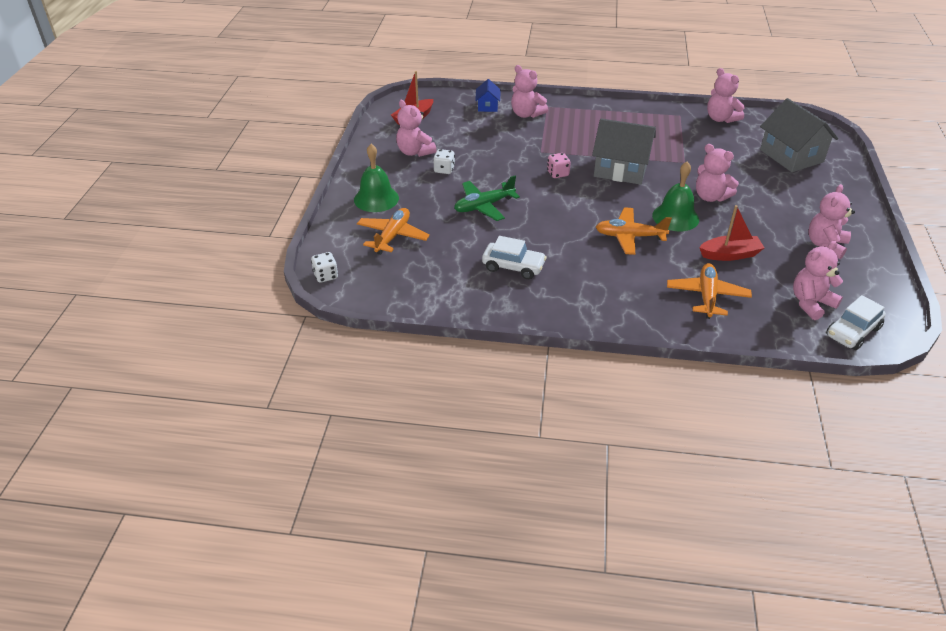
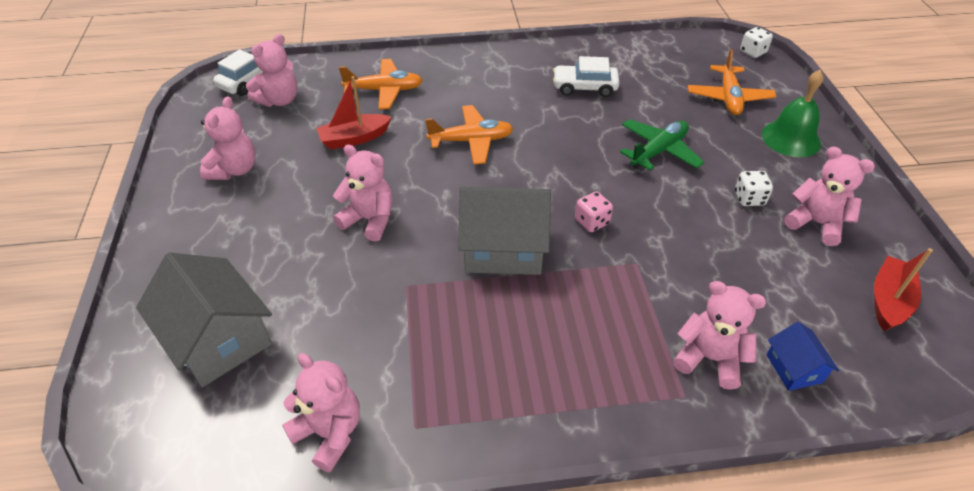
camera: 165 degrees right, 5 degrees up
green bell [652,162,699,231] -> none
orange plane [667,263,752,319] -> orange plane turned 90 degrees counterclockwise [339,59,423,109]

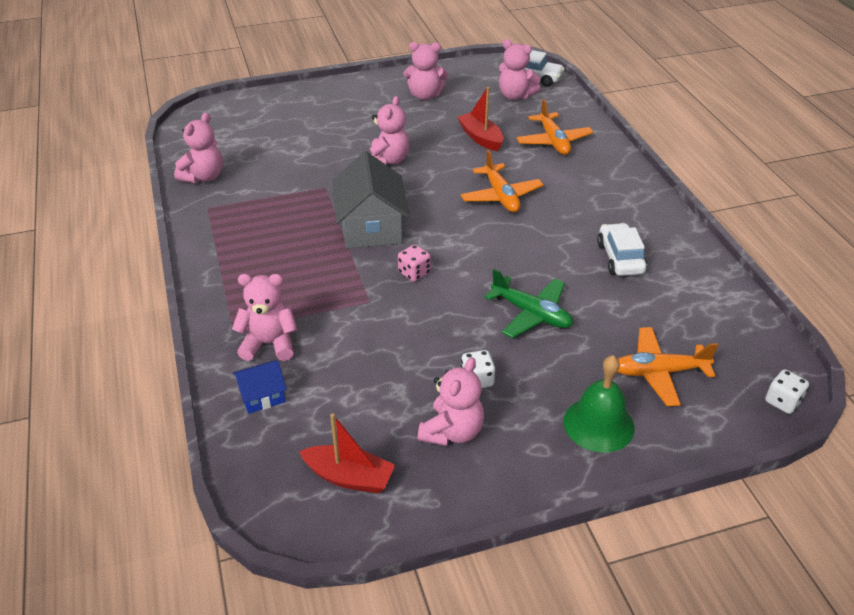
camera: 80 degrees right, 5 degrees down
grey house [136,253,272,387] -> none
pink teddy bear [673,281,766,390] -> pink teddy bear turned 105 degrees counterclockwise [232,274,297,361]

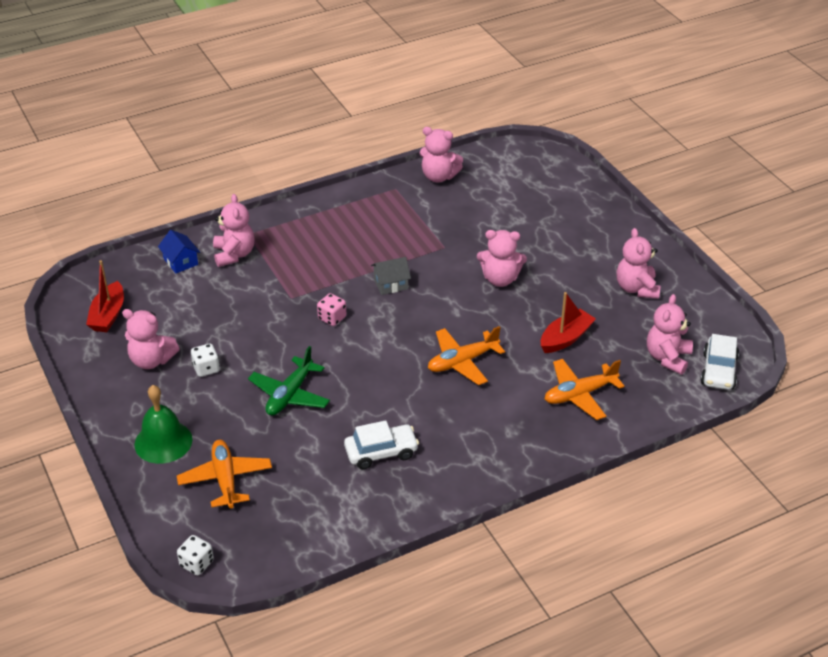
camera: 80 degrees right, 0 degrees up
grey house [332,151,410,248] -> grey house [371,257,411,295], size x0.50

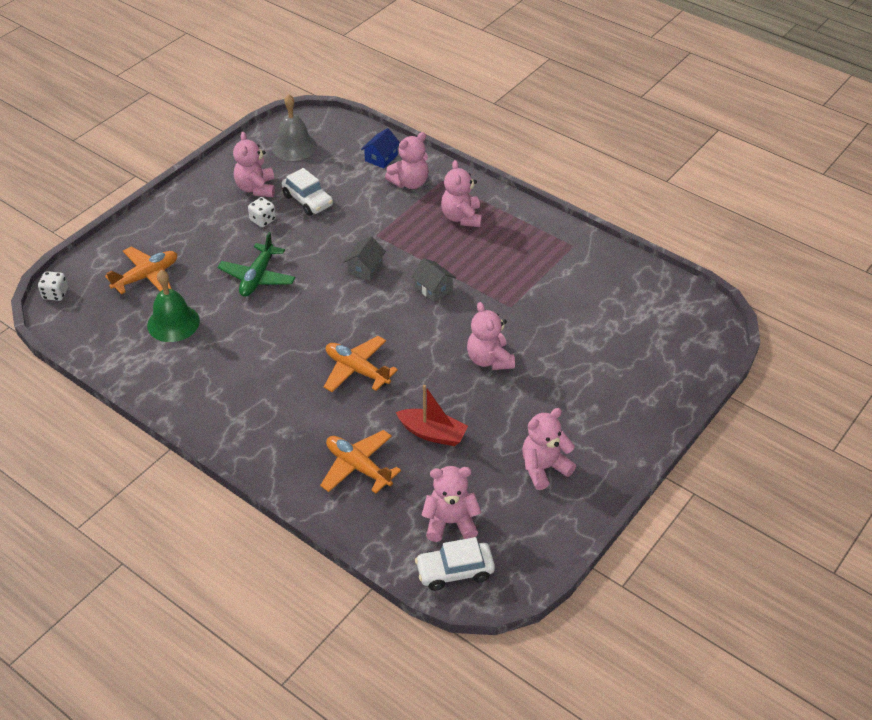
camera: 65 degrees right, 5 degrees up
red boat [86,260,124,332] -> grey bell [272,94,317,161]
green bell [134,385,193,464] -> green bell moved to [147,270,200,342]
green plane [248,346,330,416] -> green plane turned 75 degrees counterclockwise [217,232,296,297]
pink dice [317,293,346,326] -> grey house [344,236,386,281]
white car [344,420,419,469] -> white car moved to [282,168,333,216]
pink teddy bear [419,127,463,182] -> pink teddy bear moved to [441,160,482,227]

